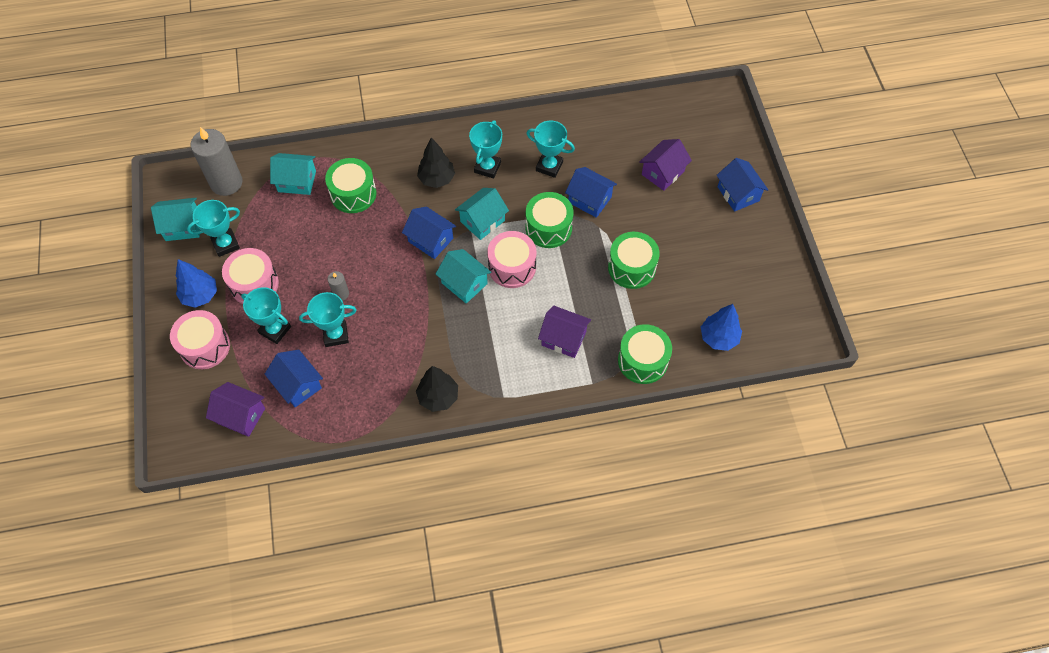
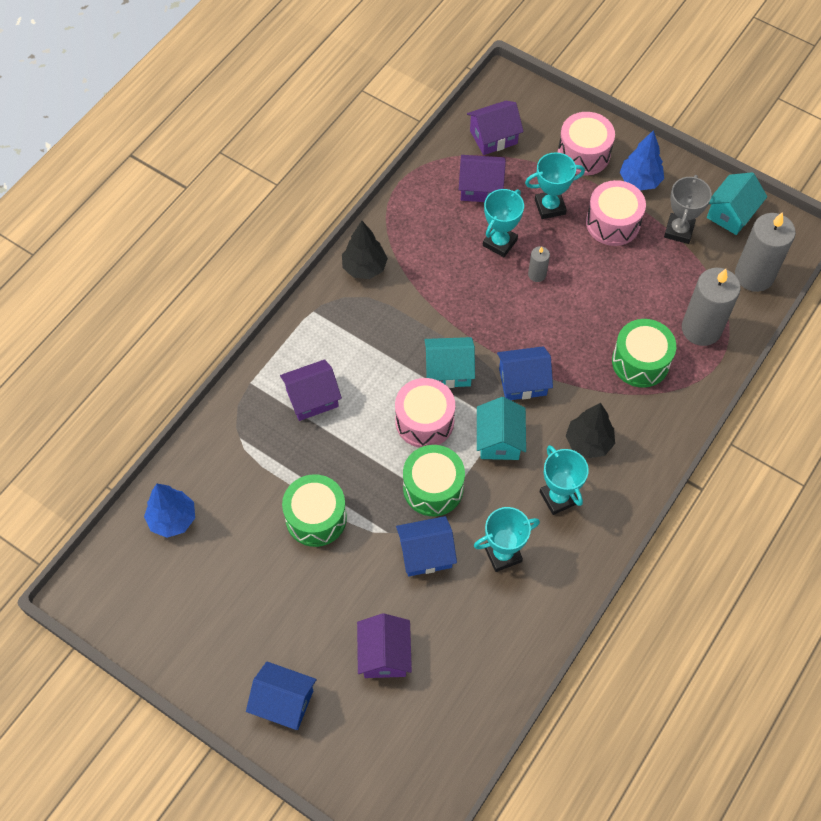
camera: 135 degrees right, 0 degrees up
turquoise trophy [187,200,240,257] -> grey trophy [664,175,712,244]
blue house [265,350,323,407] -> purple house [459,155,506,202]
turquoise house [270,153,316,195] -> grey candle [682,268,741,346]
green drum [618,324,672,384] -> none

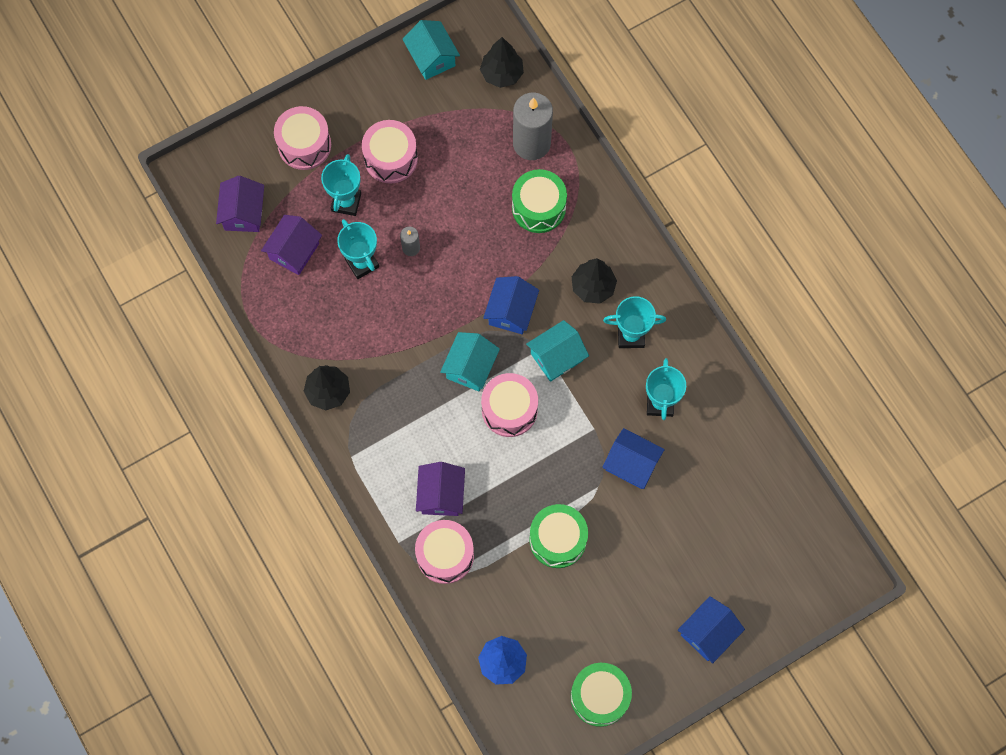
camera: 65 degrees left, 10 degrees up
purple house [357,613,412,678] -> none
blue house [396,516,457,577] -> blue house turned 75 degrees counterclockwise [602,428,665,489]
green drum [403,445,465,516] -> green drum moved to [571,663,632,727]
turquoise house [477,397,526,460] -> turquoise house turned 60 degrees counterclockwise [526,320,589,382]
blue tree [620,130,664,191] -> none
grey trophy [664,175,712,244] -> none
grey candle [735,212,796,292] -> black tree [480,37,524,88]
none -> pink drum [415,520,474,584]

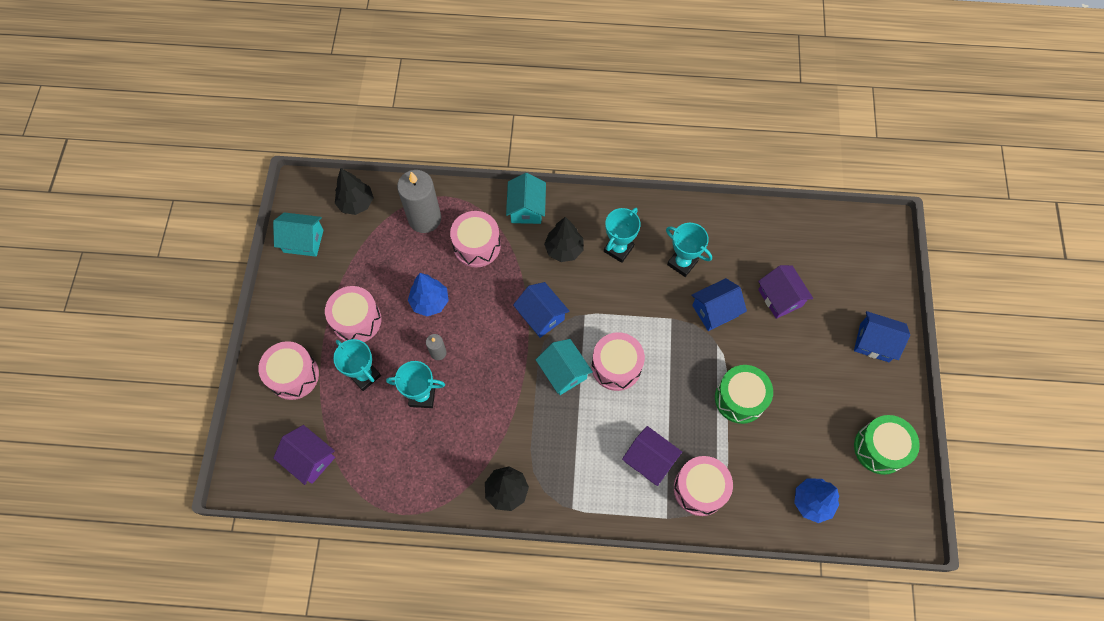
camera: 55 degrees left, 5 degrees down
purple house [261,215,322,275] -> purple house moved to [758,265,813,319]
green drum [512,169,567,233] -> pink drum [450,211,501,267]
turquoise house [526,320,589,382] -> turquoise house moved to [506,173,546,224]
blue house [678,596,745,664] -> blue house turned 60 degrees counterclockwise [854,311,910,362]
none -> blue tree [408,273,449,316]

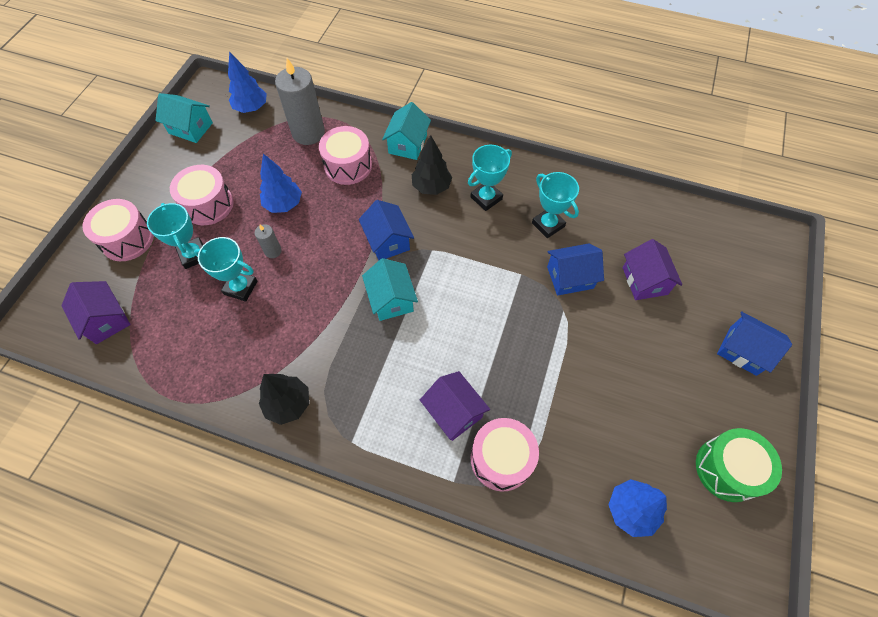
camera: 15 degrees right, 5 degrees down
black tree [335,168,374,215] -> blue tree [228,51,267,113]
pink drum [592,332,645,391] -> none
green drum [715,365,773,424] -> none

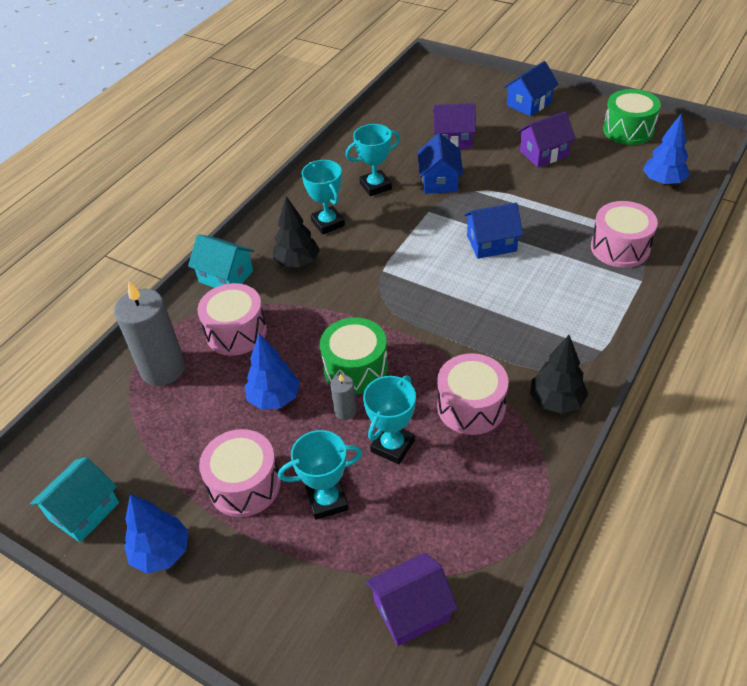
camera: 75 degrees left, 15 degrees down
pink drum [82,199,154,261] -> pink drum moved to [437,353,508,435]
blue tree [228,51,267,113] -> blue tree moved to [124,494,188,574]
blue house [359,200,414,260] -> blue house moved to [464,203,523,259]
turquoise house [362,258,418,321] -> none
purple house [420,371,490,441] -> purple house moved to [517,111,576,167]
none -> green drum [320,317,388,394]

